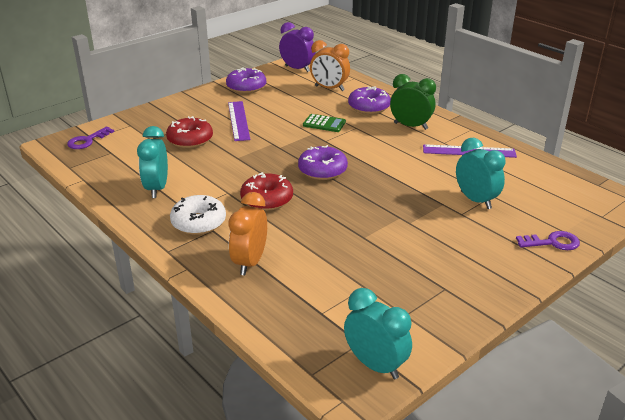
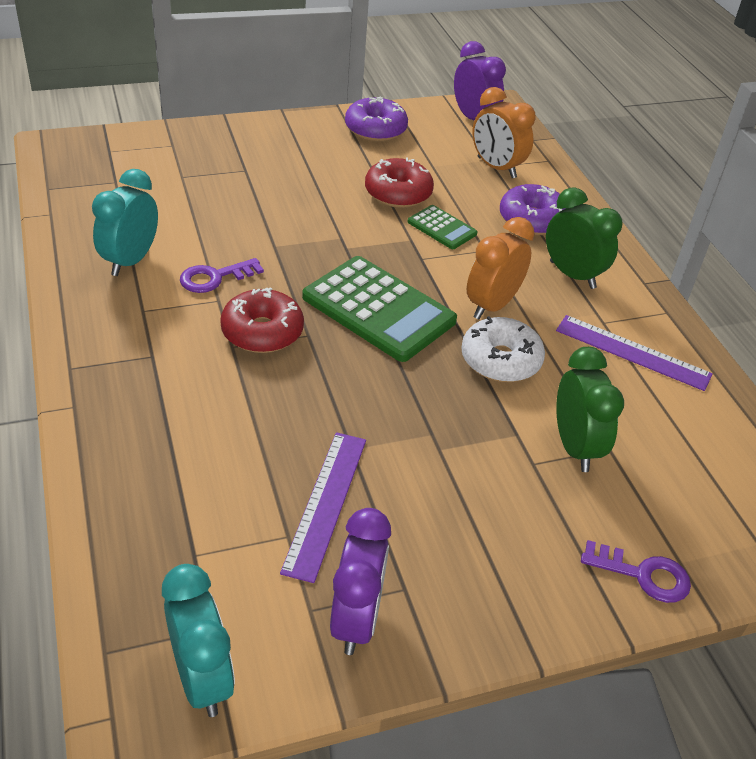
camera: 20 degrees right, 10 degrees up
purple key [67,127,114,149] -> purple key moved to [180,258,264,293]
red donut [166,116,213,148] -> red donut moved to [365,157,434,208]
white donut [170,195,226,235] -> white donut moved to [461,316,545,382]
purple ruler [228,101,250,141] -> purple ruler moved to [280,432,366,583]
orange clock [228,192,267,275] -> orange clock moved to [467,217,535,319]
purple donut [298,145,348,180] -> green calculator [302,256,457,362]
turquoise clock [456,138,506,209] -> green clock [556,347,624,472]
none -> purple clock [330,508,391,655]

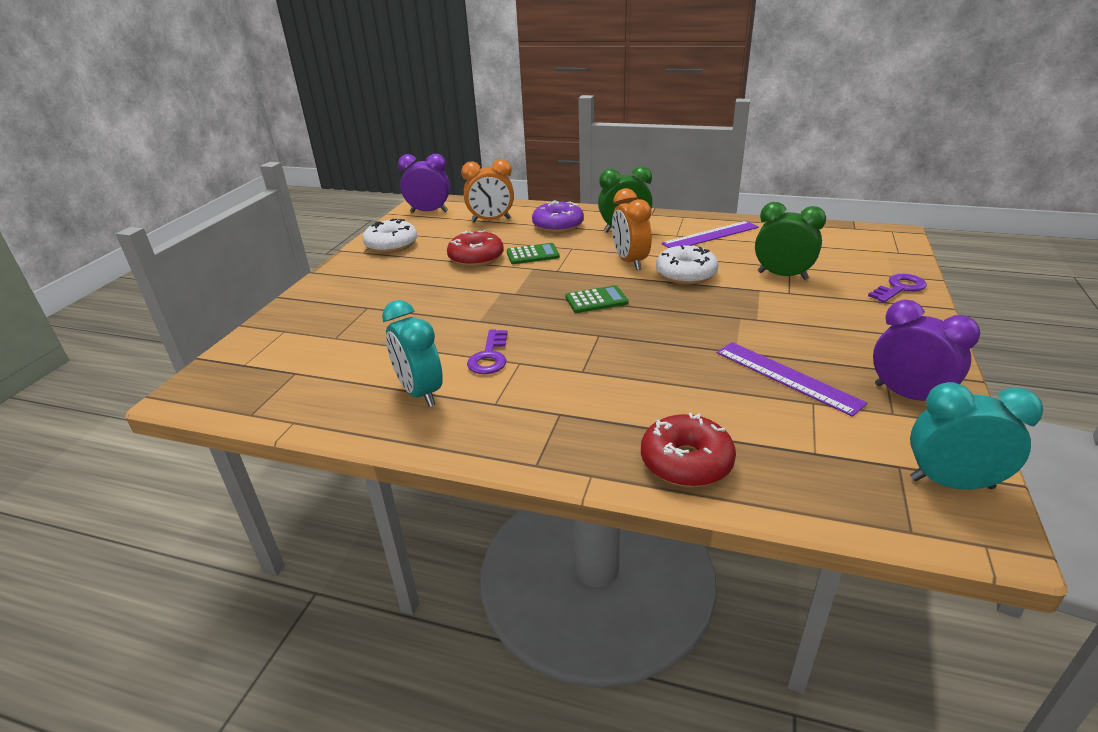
camera: 50 degrees left, 10 degrees down
red donut [220,287,304,353] -> red donut moved to [641,413,736,487]
green calculator [302,256,457,362] -> green calculator [565,285,628,313], size x0.50
purple donut [345,96,408,142] -> white donut [363,219,417,253]

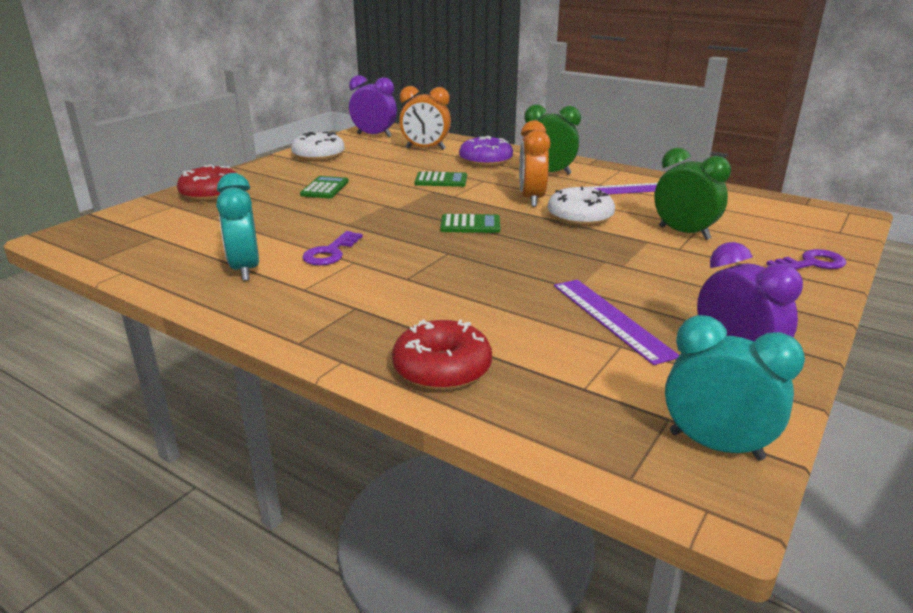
camera: 15 degrees right, 5 degrees down
red donut [447,230,504,267] -> red donut moved to [177,164,237,201]
none -> green calculator [300,176,349,198]

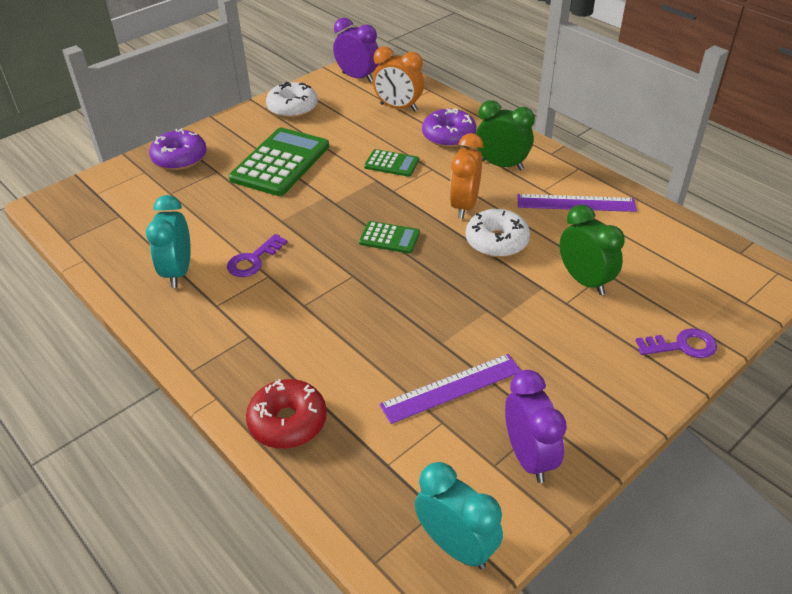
camera: 15 degrees right, 15 degrees up
red donut [177,164,237,201] -> purple donut [149,128,207,170]
green calculator [300,176,349,198] -> green calculator [229,128,329,196], size x1.98
purple ruler [554,280,679,365] -> purple ruler turned 75 degrees clockwise [379,354,522,424]

